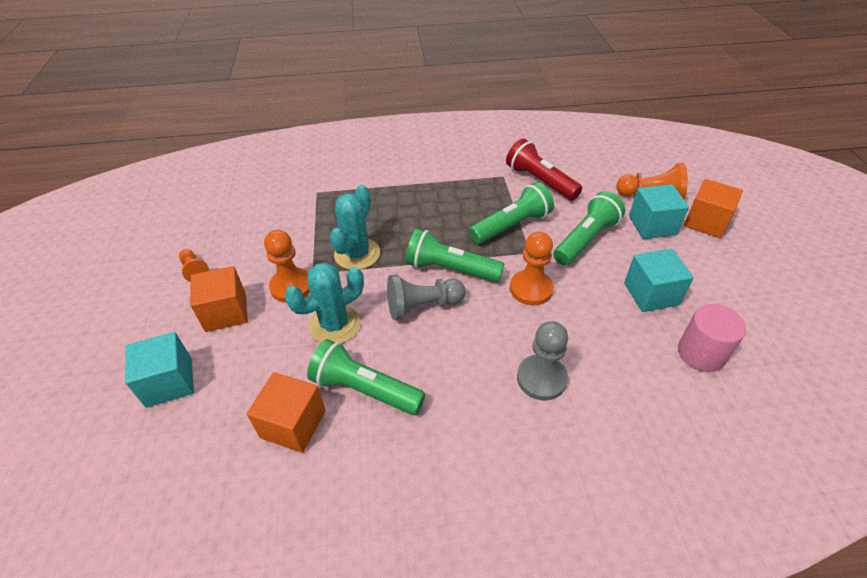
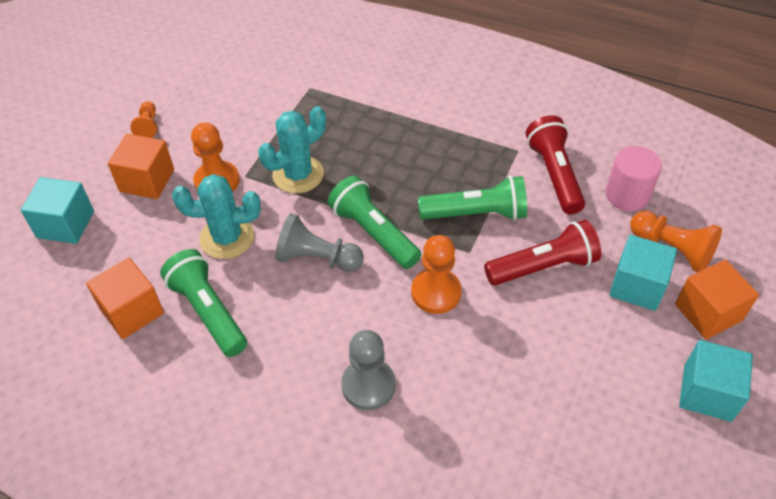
camera: 30 degrees right, 5 degrees up
green flashlight [553,191,625,265] -> red flashlight [484,220,601,285]
turquoise cube [624,249,694,312] -> turquoise cube moved to [679,340,753,422]
pink cylinder [678,304,746,372] -> pink cylinder moved to [605,146,662,211]

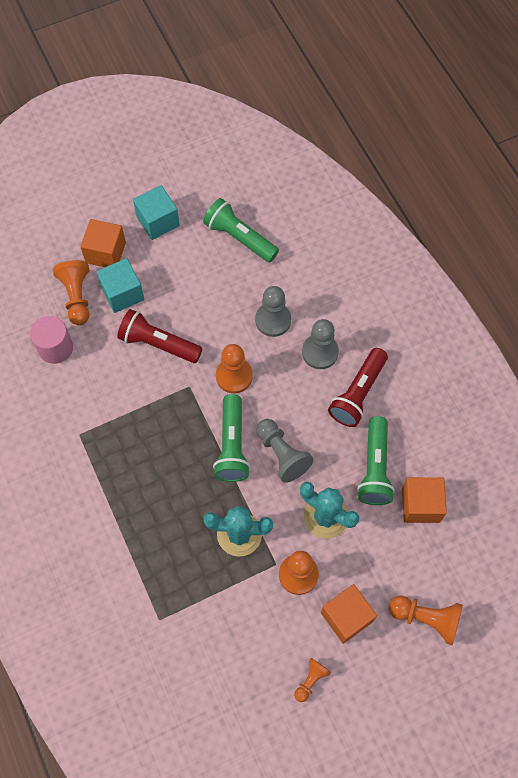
camera: 140 degrees left, 15 degrees up
turquoise cube [21,177,94,244] -> orange pawn [389,596,463,645]
green flashlight [418,176,527,221] -> green flashlight moved to [203,198,279,262]
red flashlight [526,115,585,214] -> red flashlight moved to [328,348,388,427]
none -> grey pawn [255,286,291,337]

